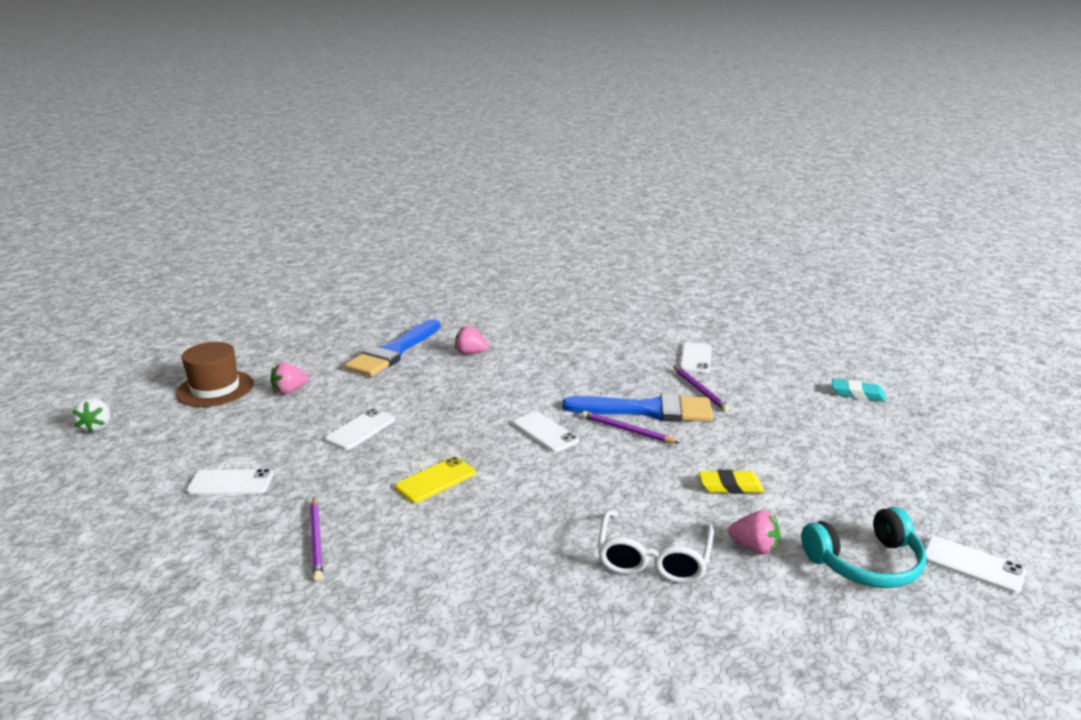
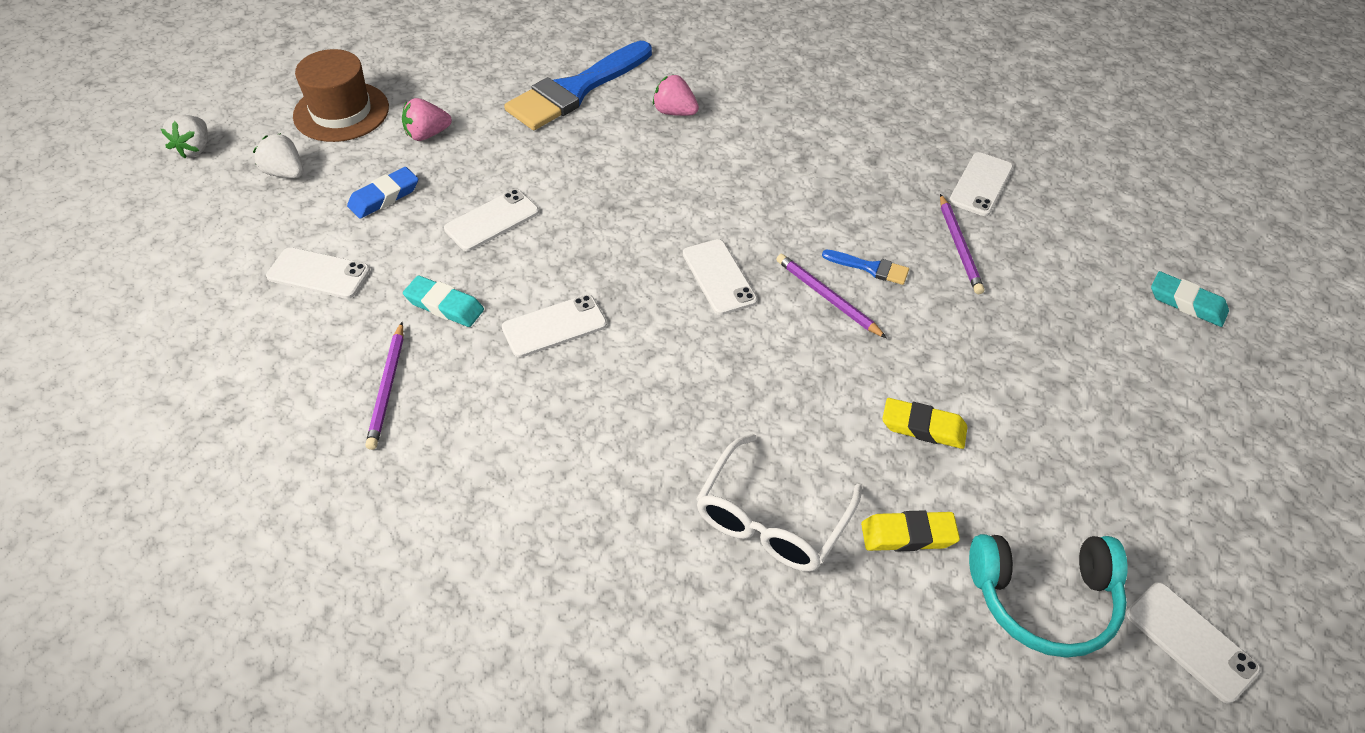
camera: 15 degrees right, 25 degrees up
yellow phone [395,457,476,503] -> white phone [502,295,607,358]
blue brush [562,393,713,422] -> blue brush [822,250,909,285], size x0.43
pink strawberry [728,510,780,555] -> yellow eraser [861,510,960,552]
none -> white strawberry [253,133,303,178]
none -> blue eraser [347,167,418,219]
none -> turquoise eraser [403,276,484,327]

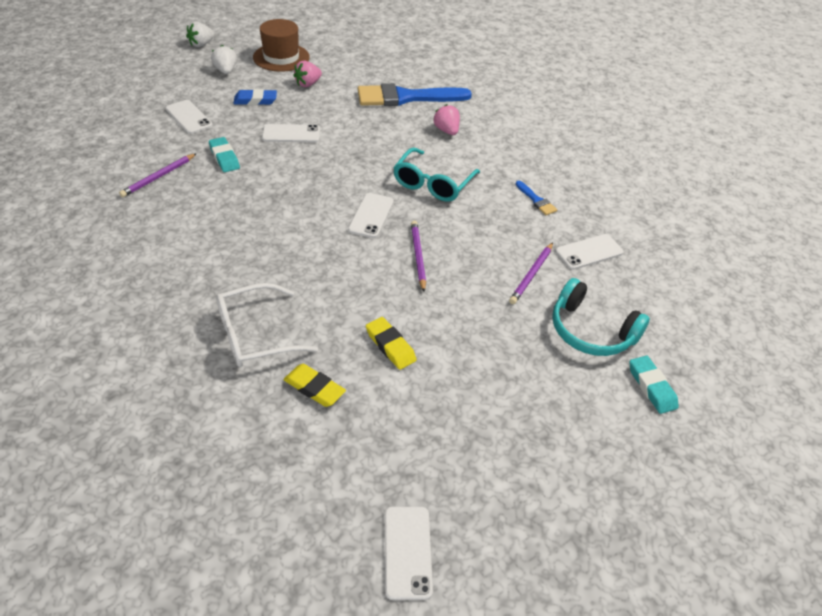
camera: 35 degrees right, 5 degrees down
pink strawberry [402,98,452,141] -> pink strawberry turned 60 degrees counterclockwise [293,61,322,87]
white phone [502,295,607,358] -> none
blue brush [822,250,909,285] -> blue brush moved to [515,181,557,215]
turquoise headphones [969,534,1127,658] -> turquoise headphones moved to [552,278,650,356]
none -> turquoise glasses [393,147,480,202]

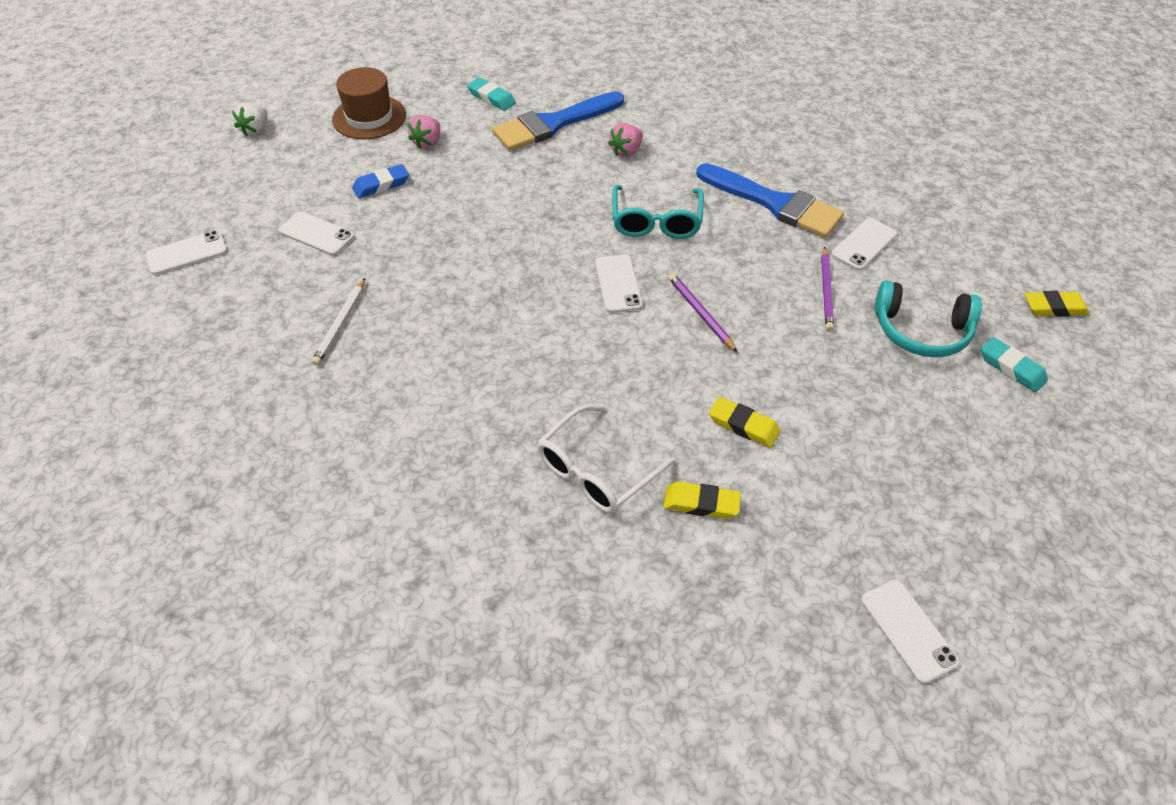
camera: 20 degrees left, 5 degrees up
purple pencil [119,153,197,197] -> white pencil [312,278,365,366]
turquoise eraser [209,137,240,172] -> turquoise eraser moved to [467,78,516,110]
white strawberry [211,45,237,74] -> none
white phone [262,124,320,142] -> white phone moved to [146,230,227,275]
pink strawberry [433,104,460,135] -> pink strawberry turned 90 degrees counterclockwise [608,123,643,157]
blue brush [515,181,557,215] -> blue brush [696,163,844,238], size x2.35
none -> yellow eraser [1025,291,1089,317]

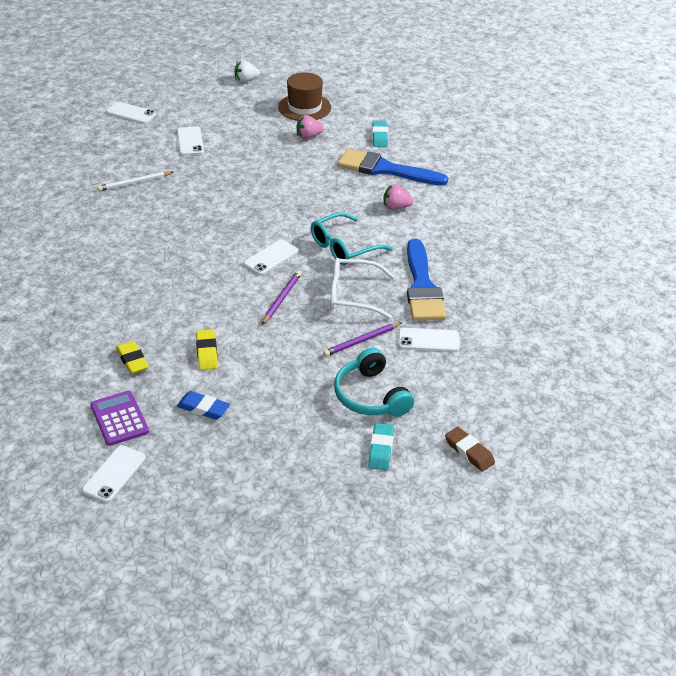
camera: 50 degrees right, 10 degrees down
blue eraser [352,164,409,198] -> blue eraser moved to [177,391,230,420]
white glasses [537,404,676,514] -> white glasses moved to [330,258,395,319]
yellow eraser [1025,291,1089,317] -> brown eraser [445,427,495,472]
none -> purple calculator [90,391,149,446]

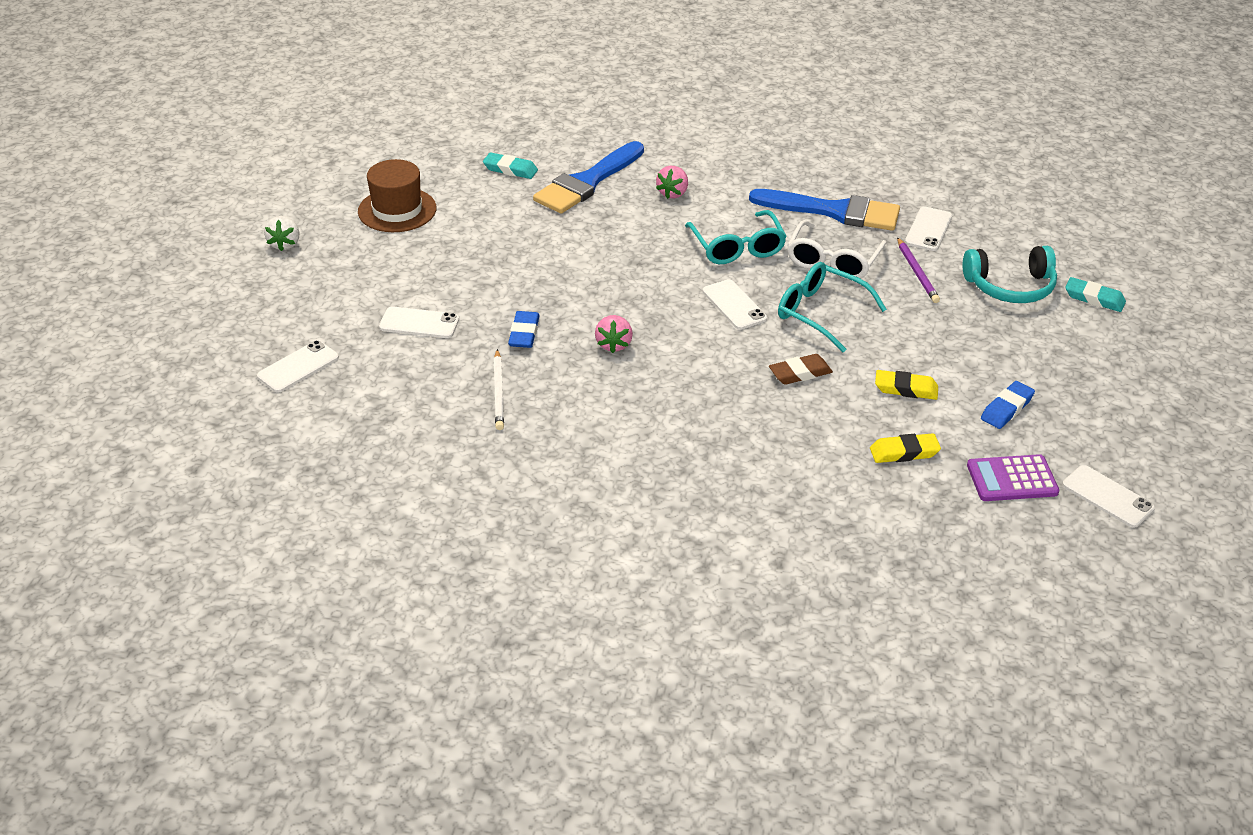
camera: 70 degrees left, 0 degrees up
purple pencil [262,271,301,325] -> turquoise glasses [778,262,887,353]
pink strawberry [296,115,324,139] -> pink strawberry moved to [595,315,633,353]
brown eraser [445,427,495,472] -> brown eraser moved to [769,354,833,385]
none -> blue eraser [508,311,540,348]

